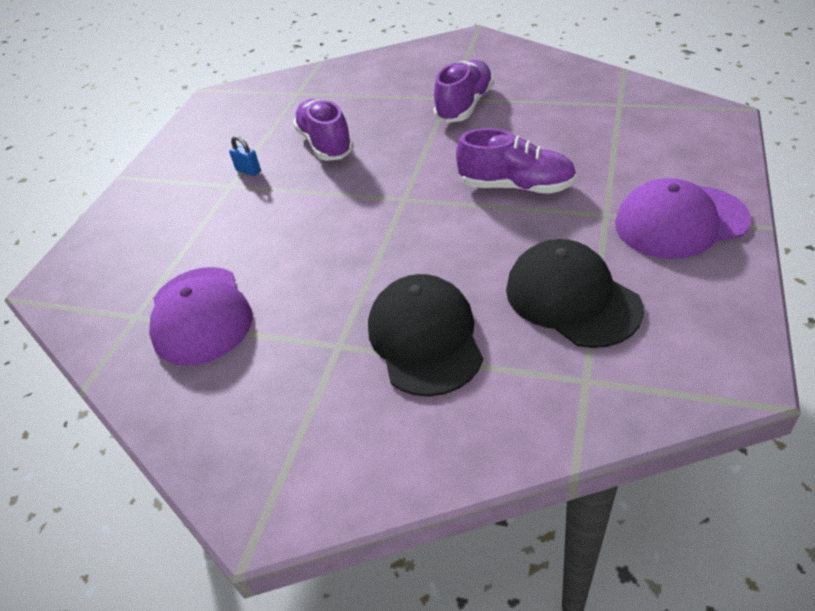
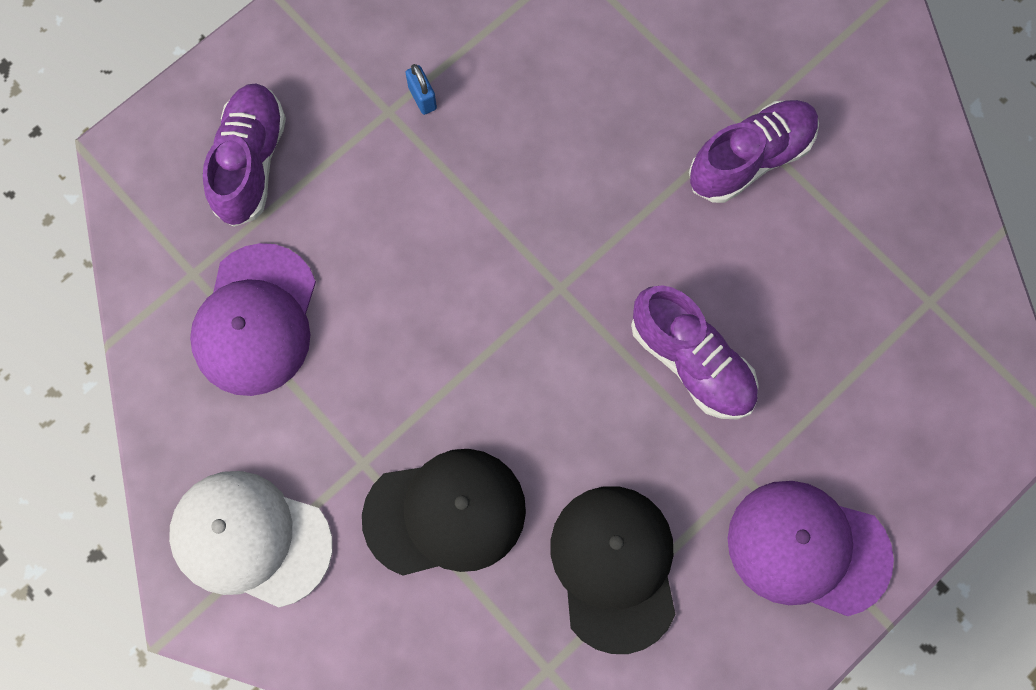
camera: 25 degrees right, 30 degrees up
purple shoe [293,99,354,161] -> purple shoe moved to [203,83,286,227]
black cap [368,274,483,396] -> black cap turned 60 degrees clockwise [362,449,526,576]
none -> white cap [169,471,333,607]

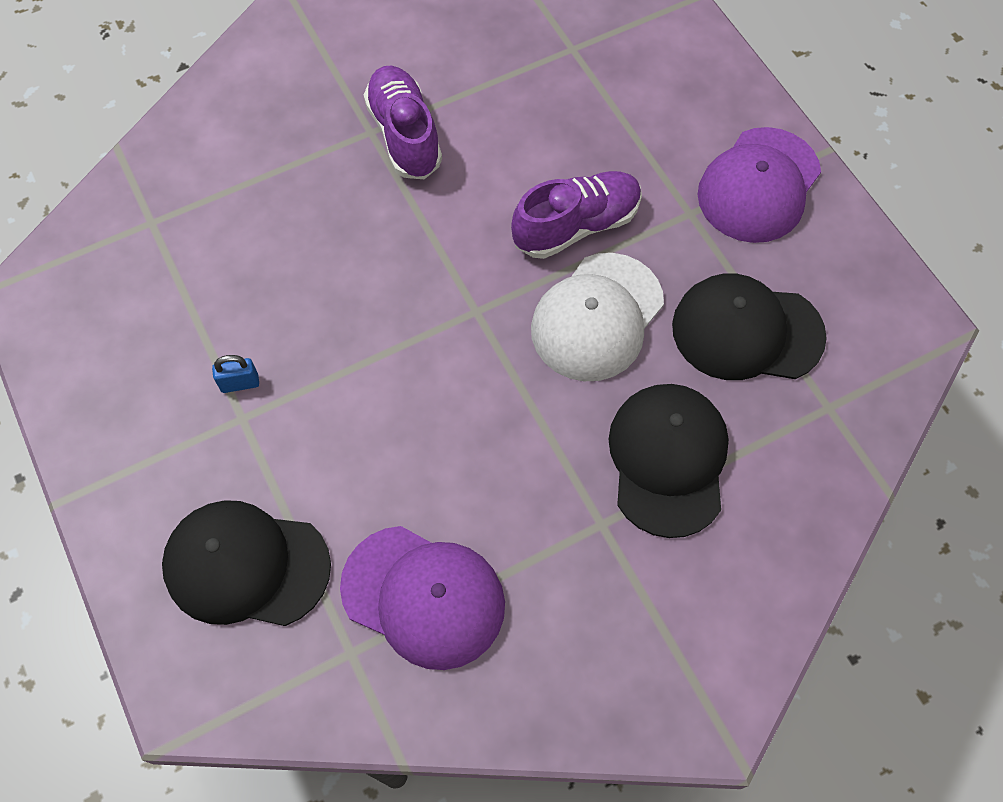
camera: 75 degrees left, 10 degrees down
white cap [169,471,333,607] -> white cap moved to [531,253,664,381]
purple shoe [203,83,286,227] -> black cap [162,500,331,626]

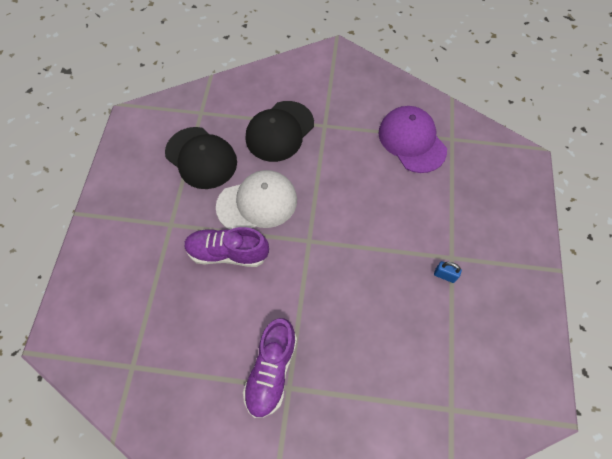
camera: 145 degrees left, 0 degrees up
black cap [162,500,331,626] -> none
purple cap [697,127,821,243] -> none

